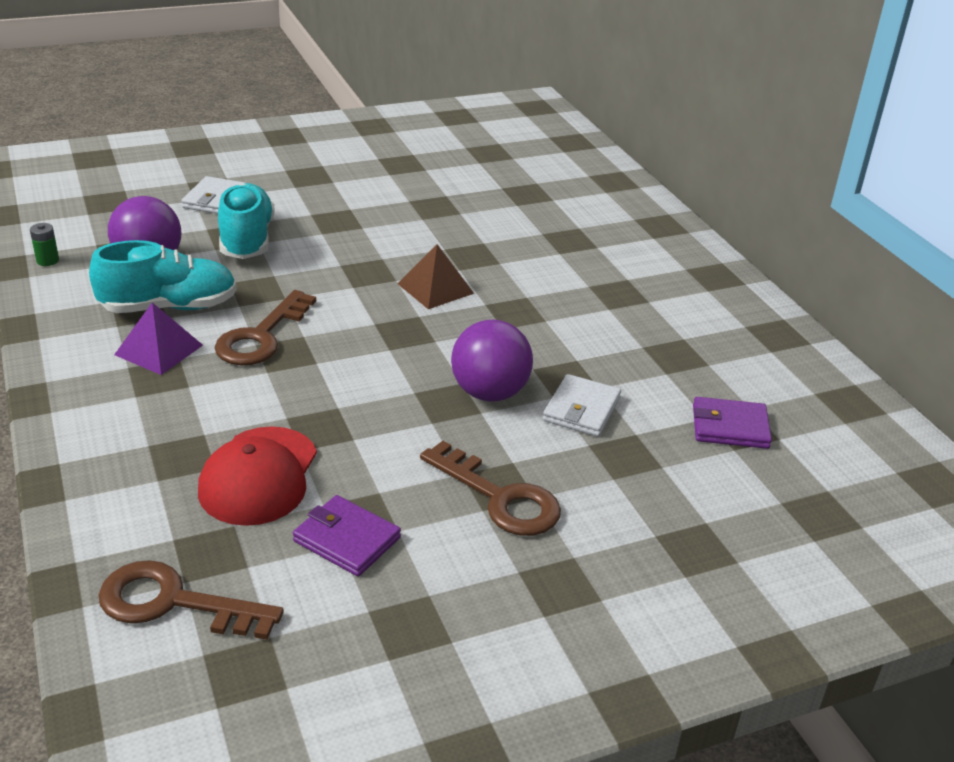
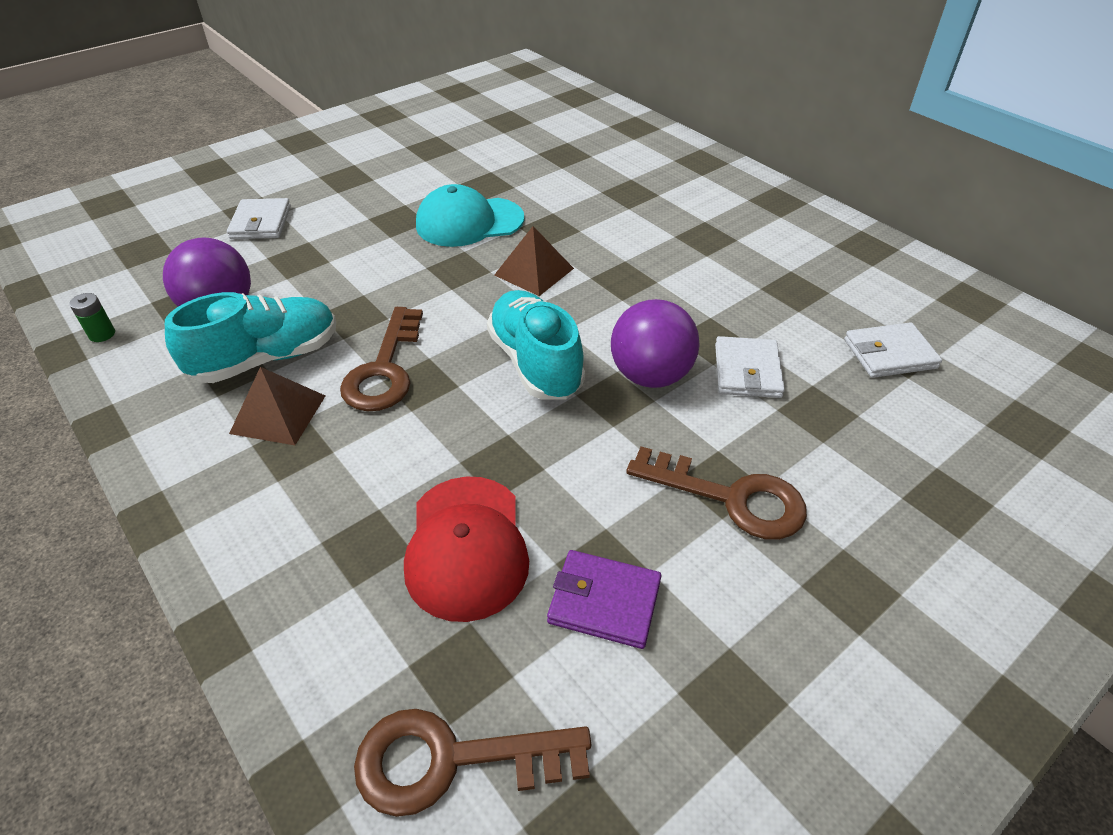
camera: 15 degrees left, 10 degrees up
purple pyramid [114,303,203,375] -> brown pyramid [229,367,325,445]
turquoise shoe [218,183,275,259] -> turquoise shoe moved to [487,290,585,400]
purple wallet [693,397,772,449] -> white wallet [844,322,942,378]
none -> turquoise cap [416,184,524,247]

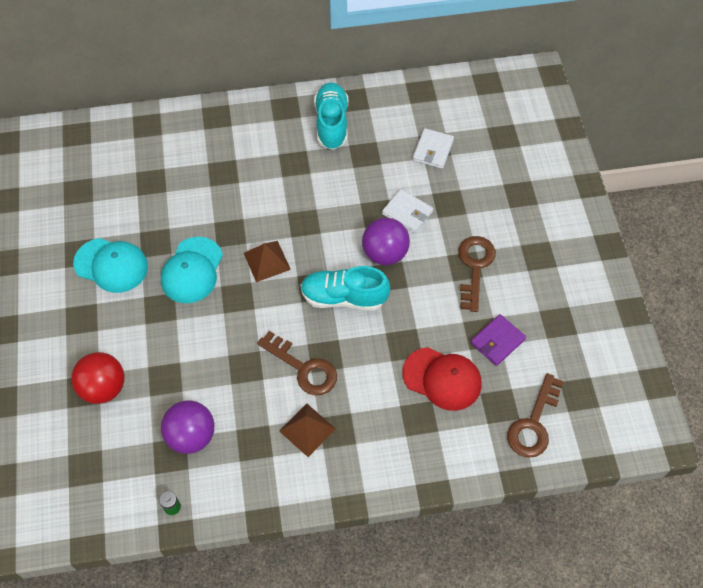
camera: 60 degrees left, 15 degrees up
turquoise shoe [165,292,336,383] -> turquoise shoe moved to [314,83,348,150]
white wallet [227,198,291,239] -> red ball [71,352,124,404]
brown key [626,446,807,540] -> brown key turned 45 degrees counterclockwise [458,236,496,312]
none -> turquoise cap [73,238,148,293]

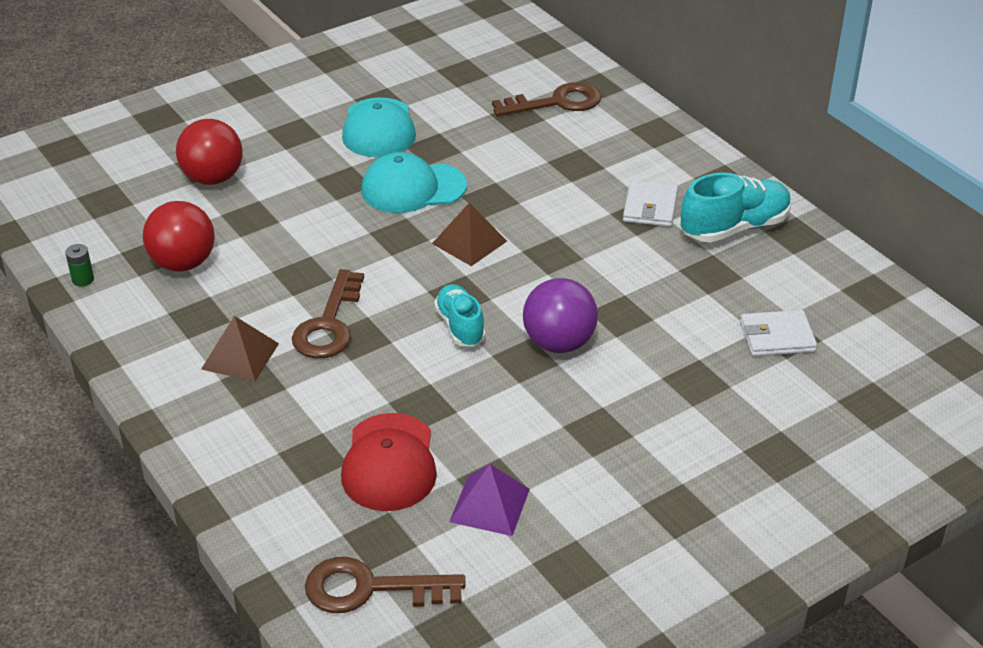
camera: 65 degrees right, 20 degrees down
purple ball [161,400,214,454] -> red ball [143,201,215,272]
turquoise shoe [301,266,390,311] -> turquoise shoe [434,284,486,347], size x0.65
white wallet [382,189,433,233] -> white wallet moved to [623,180,678,227]
brown key [458,236,496,312] -> brown key moved to [492,82,601,116]
purple wallet [471,314,526,366] -> purple pyramid [449,464,530,536]

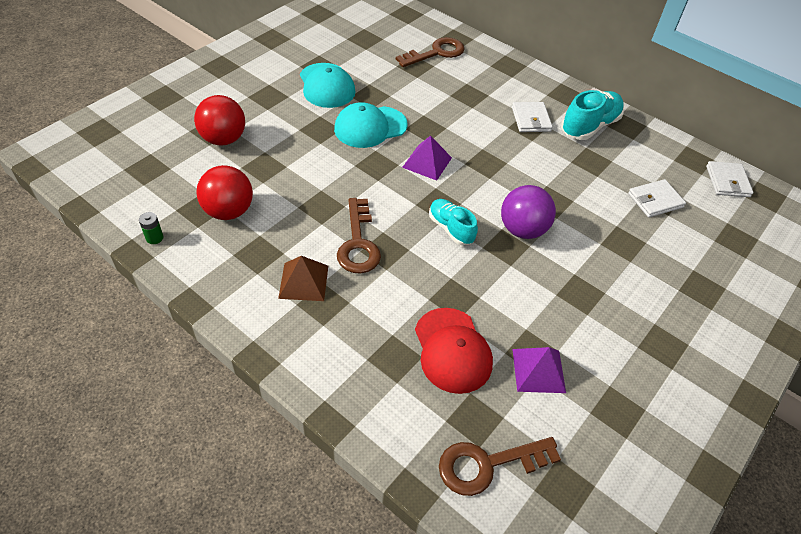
camera: 20 degrees left, 10 degrees up
brown pyramid [432,203,507,266] -> purple pyramid [402,135,452,181]
none -> white wallet [706,161,753,197]

